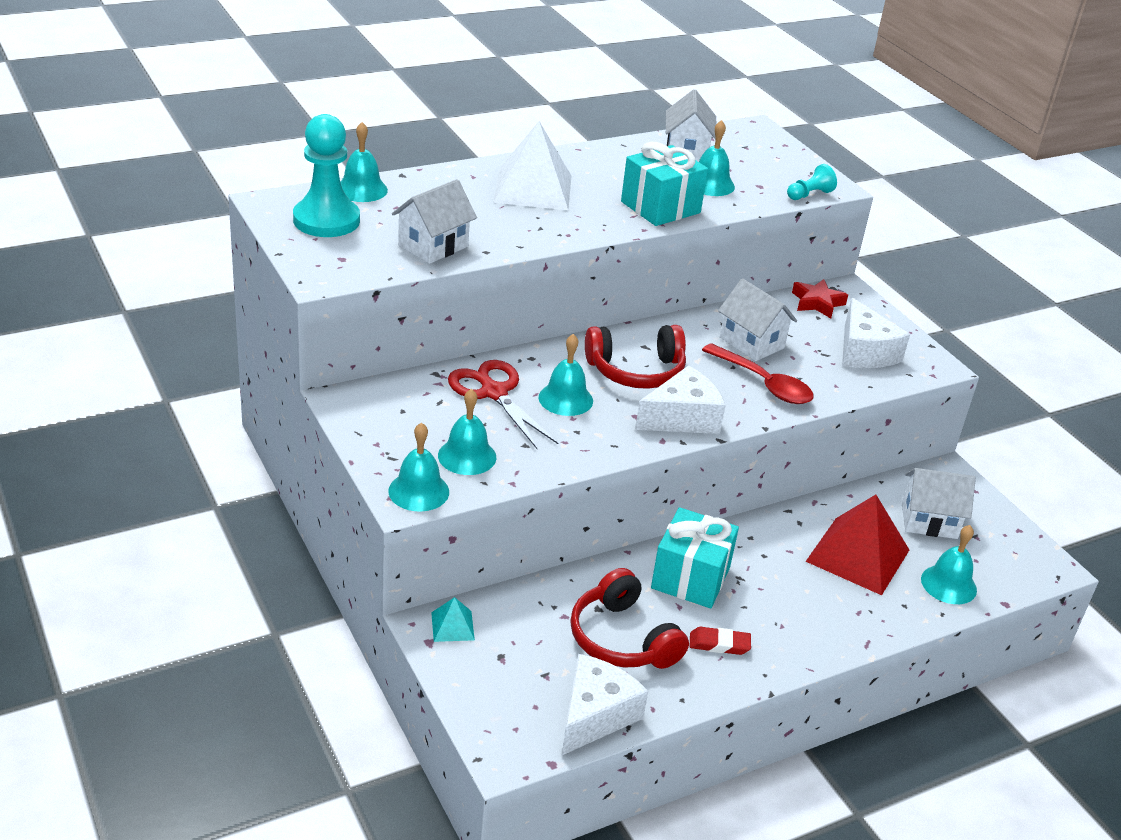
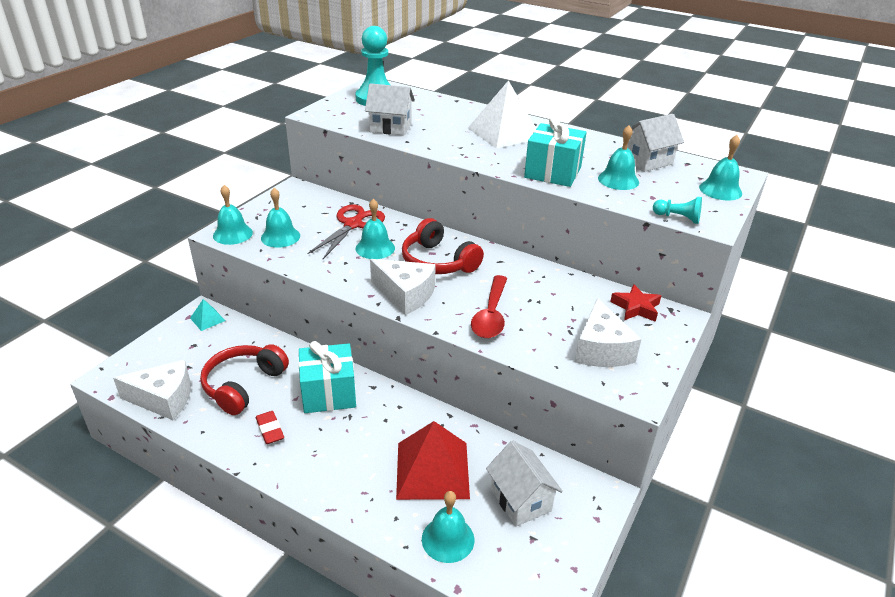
camera: 60 degrees right, 0 degrees up
turquoise bell [340,122,388,202] -> turquoise bell moved to [699,135,742,201]
white house [718,279,797,361] -> none
white cheese [842,298,910,368] -> white cheese turned 45 degrees counterclockwise [575,298,641,367]

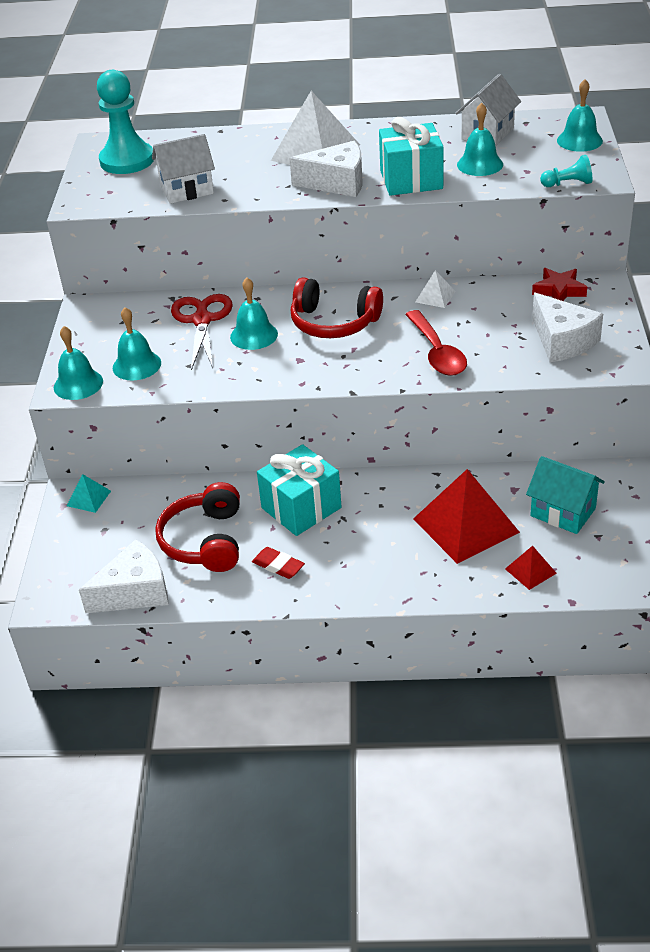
camera: 25 degrees left, 5 degrees up
white cheese [370,259,436,315] -> white cheese moved to [289,141,362,197]
turquoise bell [422,491,474,563] -> red pyramid [505,546,557,590]
white house [486,441,563,527] -> turquoise house [526,456,605,534]
none -> white pyramid [416,270,455,308]

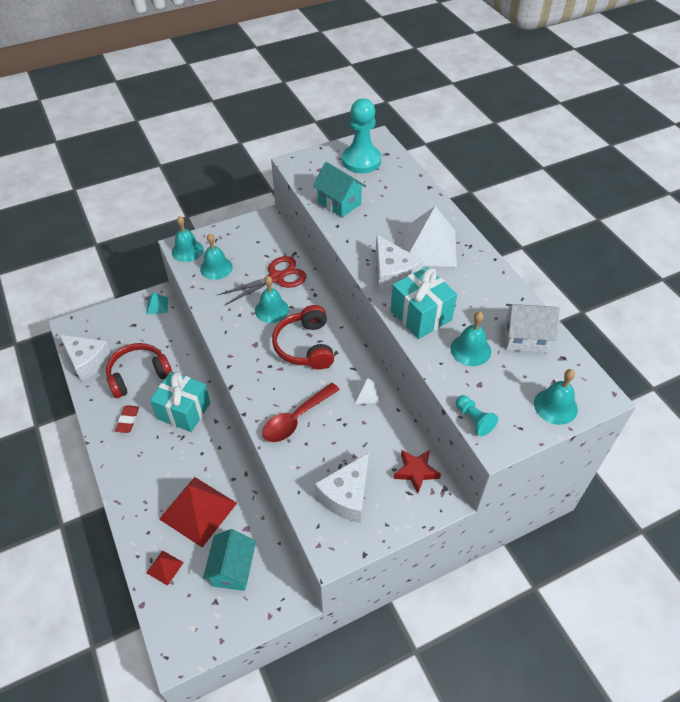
camera: 60 degrees right, 10 degrees up
white house [152,134,215,204] -> turquoise house [313,162,366,218]

